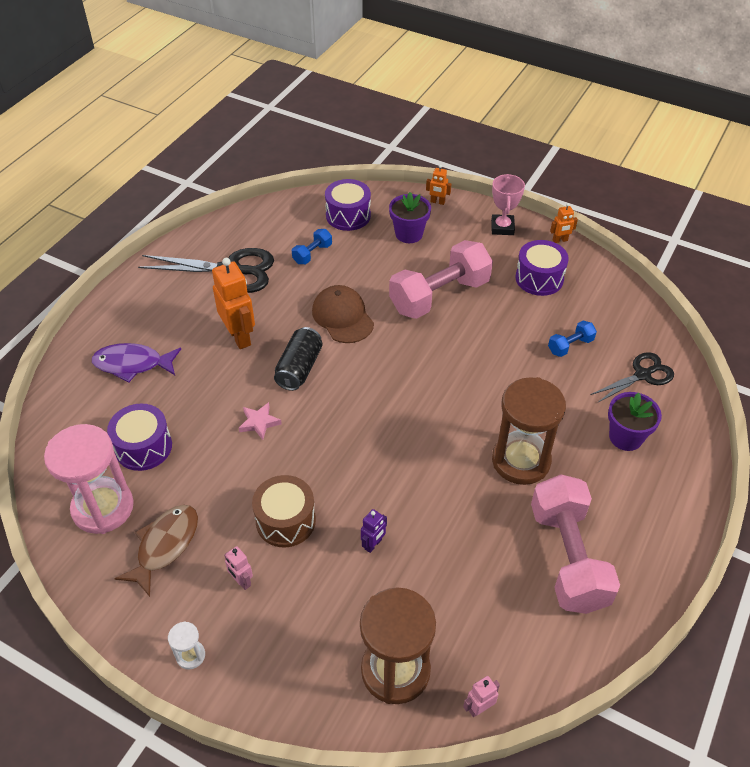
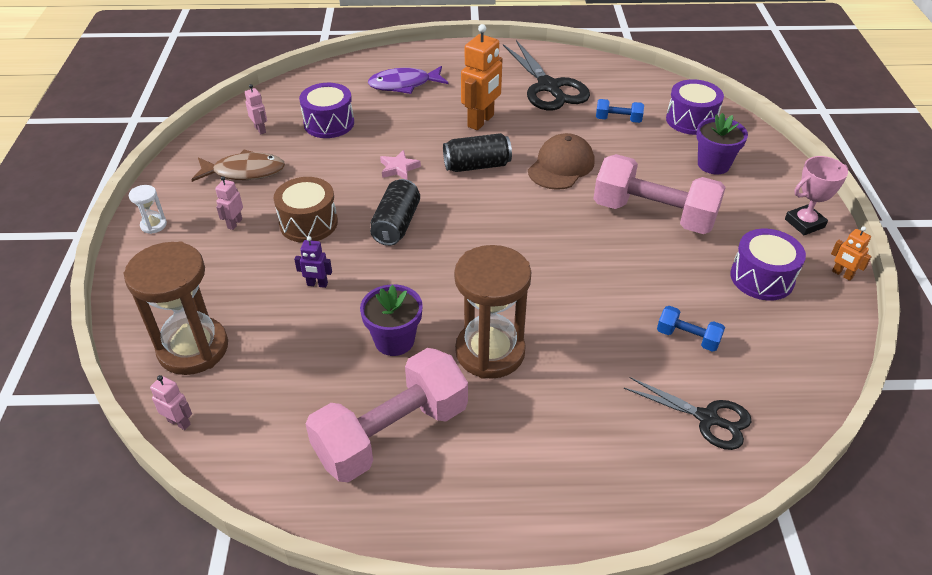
camera: 60 degrees right, 5 degrees down
pink hourglass [44,424,134,534] -> pink robot [245,84,267,134]
purple fish [92,343,181,382] -> purple fish turned 75 degrees counterclockwise [368,66,448,94]
orange robot [426,165,451,205] -> none
purple flower pot [608,392,662,451] -> purple flower pot moved to [360,284,423,356]
none -> black can [370,179,420,246]

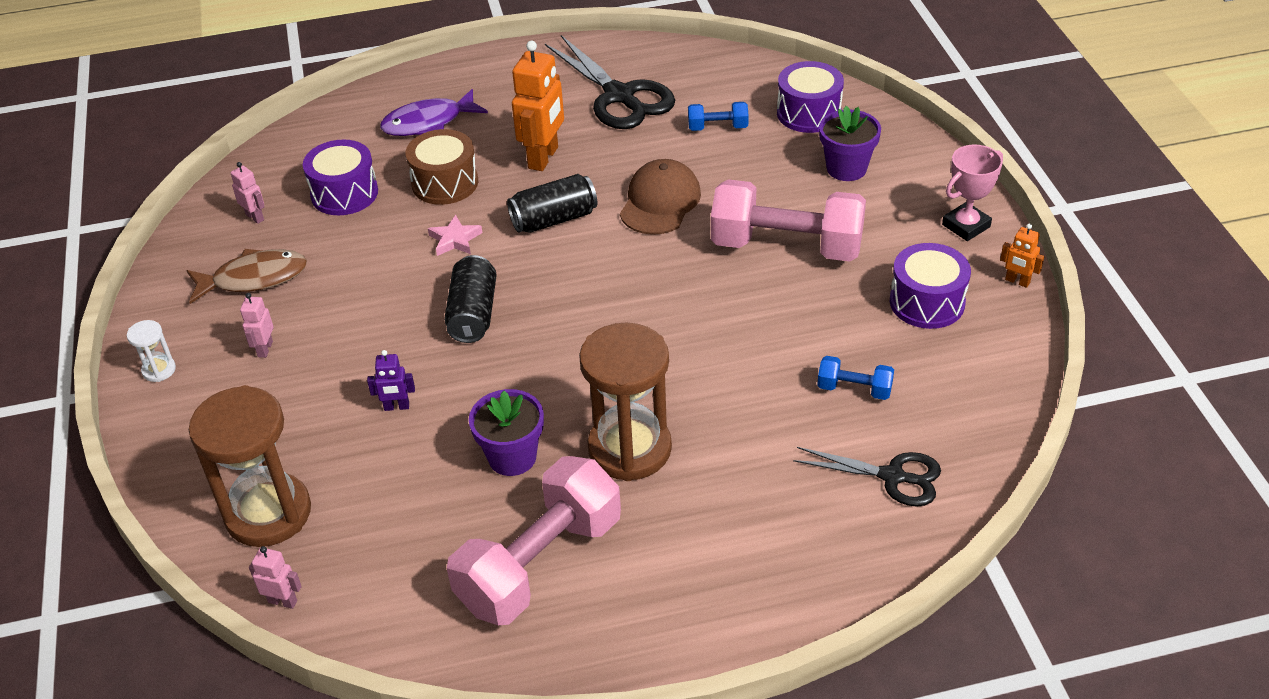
camera: 10 degrees left, 0 degrees up
brown drum [274,177,338,243] -> brown drum moved to [406,129,478,205]

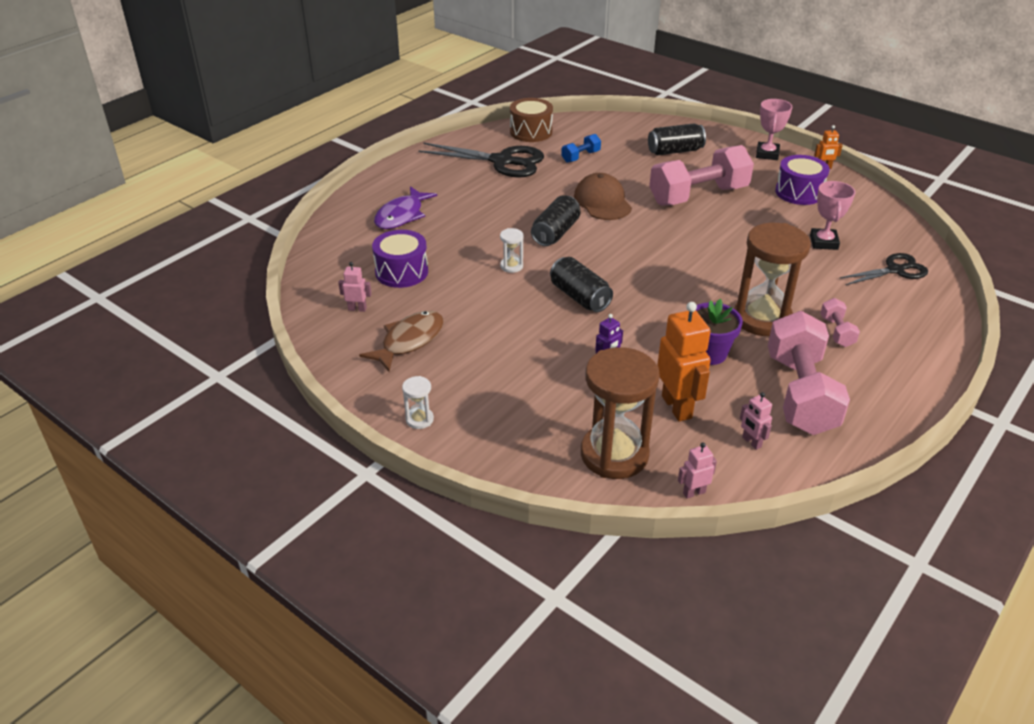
camera: 40 degrees left, 5 degrees down
pink robot [240,293,274,358] -> pink robot moved to [740,392,772,450]
brown drum [406,129,478,205] -> brown drum moved to [510,98,553,142]
pink star [428,215,482,256] -> white hourglass [500,228,524,273]
orange robot [512,41,564,171] -> orange robot moved to [657,302,711,422]
purple drum [777,61,844,133] -> none
blue dumbbell [817,356,894,400] -> pink trophy [810,181,855,250]
purple flower pot [819,106,881,181] -> black can [648,123,706,155]
none -> pink dumbbell [820,298,860,347]

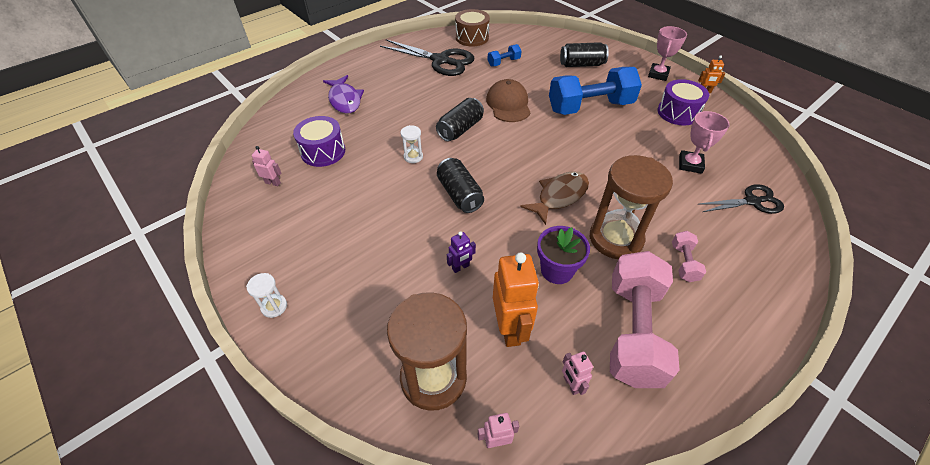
camera: 10 degrees right, 10 degrees up
brown fish [359,311,444,372] -> brown fish moved to [520,171,589,225]
purple fish [374,186,437,229] -> purple fish turned 60 degrees counterclockwise [323,75,364,114]
pink dumbbell [649,145,754,206] -> blue dumbbell [549,67,642,115]

